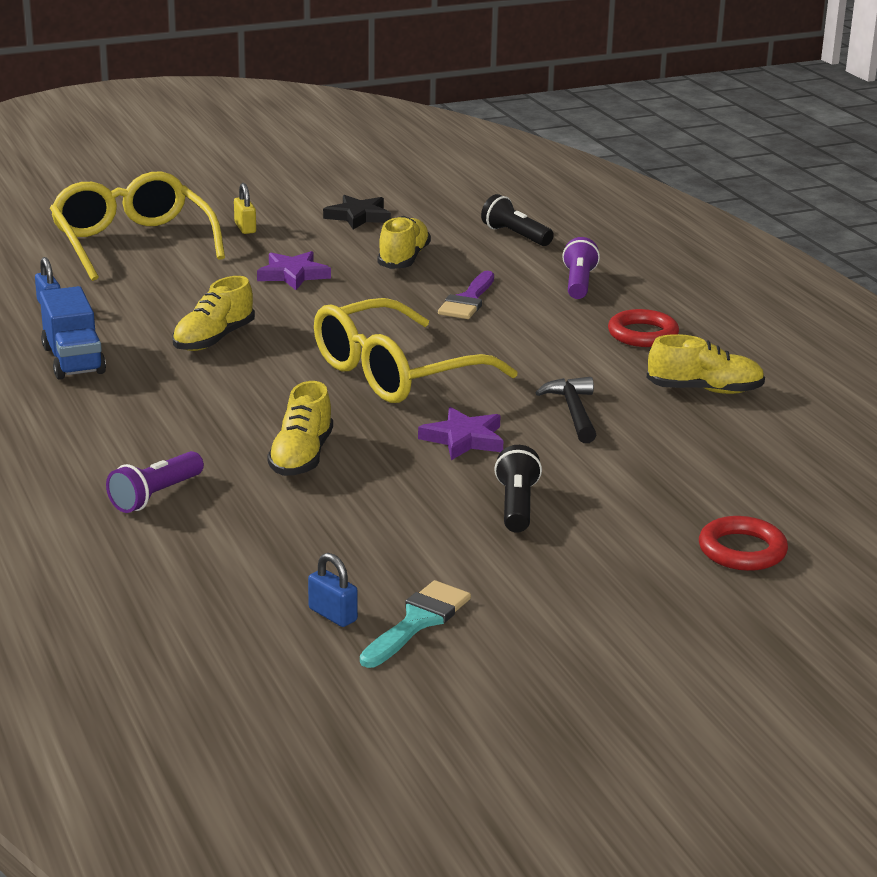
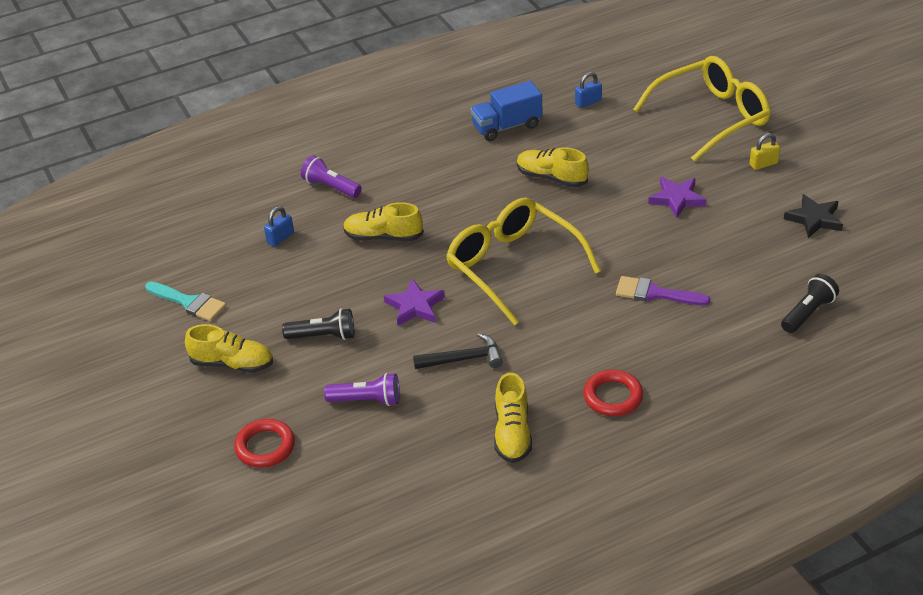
camera: 90 degrees right, 15 degrees up
blue padlock [308,553,358,627] -> blue padlock moved to [264,206,294,246]
yellow shoe [377,216,431,269] -> yellow shoe moved to [185,324,273,373]
purple flashlight [562,237,600,299] -> purple flashlight moved to [324,373,400,406]

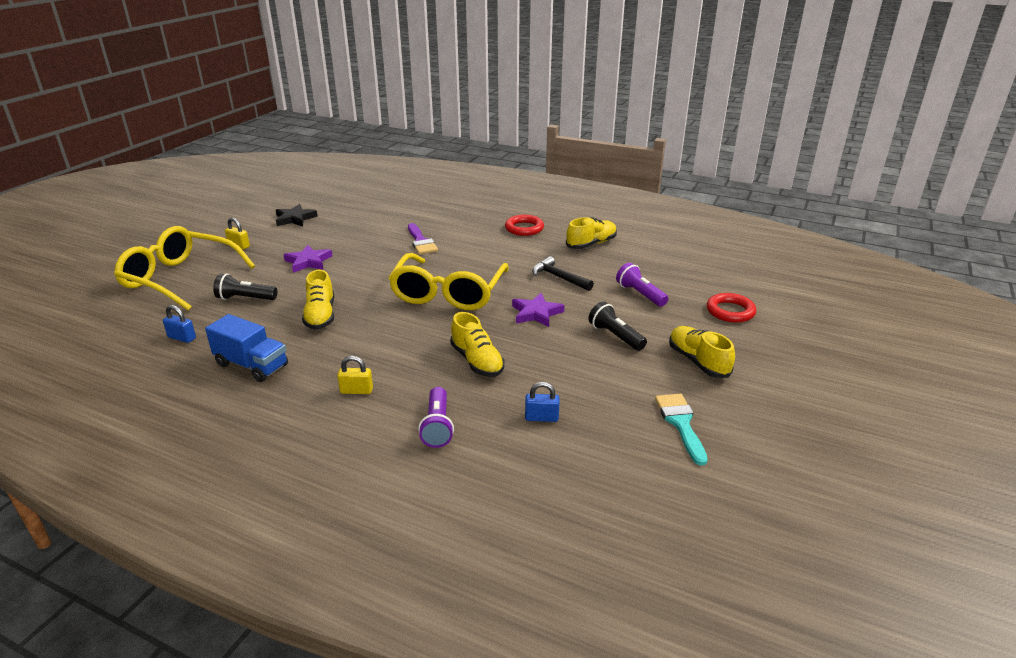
camera: 130 degrees left, 10 degrees down
black flashlight [781,274,839,333] -> black flashlight moved to [213,273,277,300]
none -> yellow padlock [337,356,373,394]

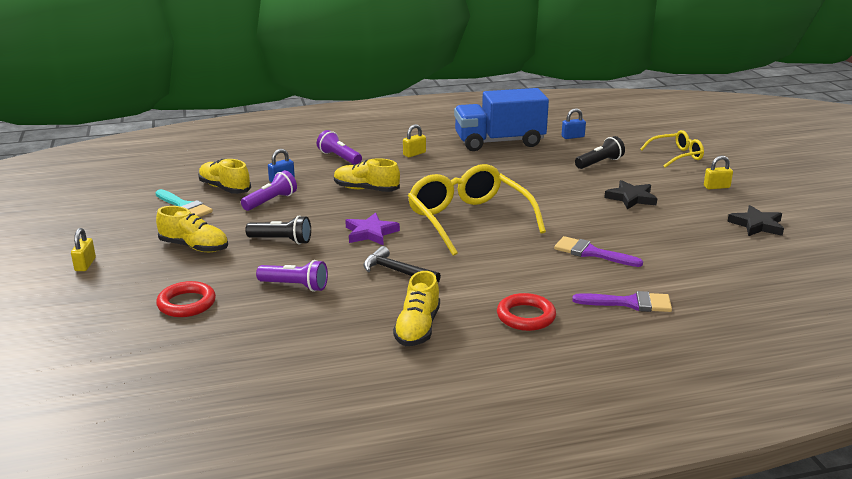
camera: 140 degrees right, 5 degrees down
yellow glasses [114,226,255,311] -> yellow glasses [640,130,704,168], size x0.54
blue truck [205,314,288,382] -> blue truck [454,88,549,151], size x1.53
purple star [284,245,332,273] -> black star [604,180,657,210]
yellow shoe [302,270,334,330] -> yellow shoe moved to [198,159,251,194]
black hammer [532,256,594,291] -> black hammer turned 150 degrees counterclockwise [363,246,441,283]
none -> yellow padlock [71,228,96,271]
none -> purple flashlight [241,170,297,211]
none -> purple brush [572,291,672,312]

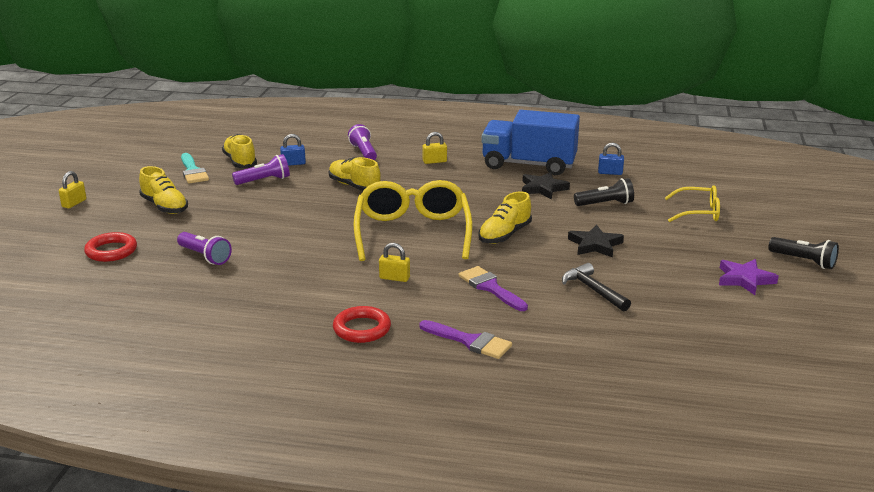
camera: 25 degrees right, 0 degrees up
black flashlight [245,215,311,245] -> black flashlight moved to [768,237,839,269]
purple star [345,213,400,245] -> purple star moved to [719,259,779,295]
black hammer [363,246,441,283] -> black hammer moved to [562,263,631,311]
yellow shoe [393,271,440,346] -> yellow shoe moved to [478,192,532,244]
yellow padlock [704,156,733,189] -> yellow padlock moved to [379,243,410,282]
black star [727,205,784,236] -> black star moved to [522,172,570,200]

